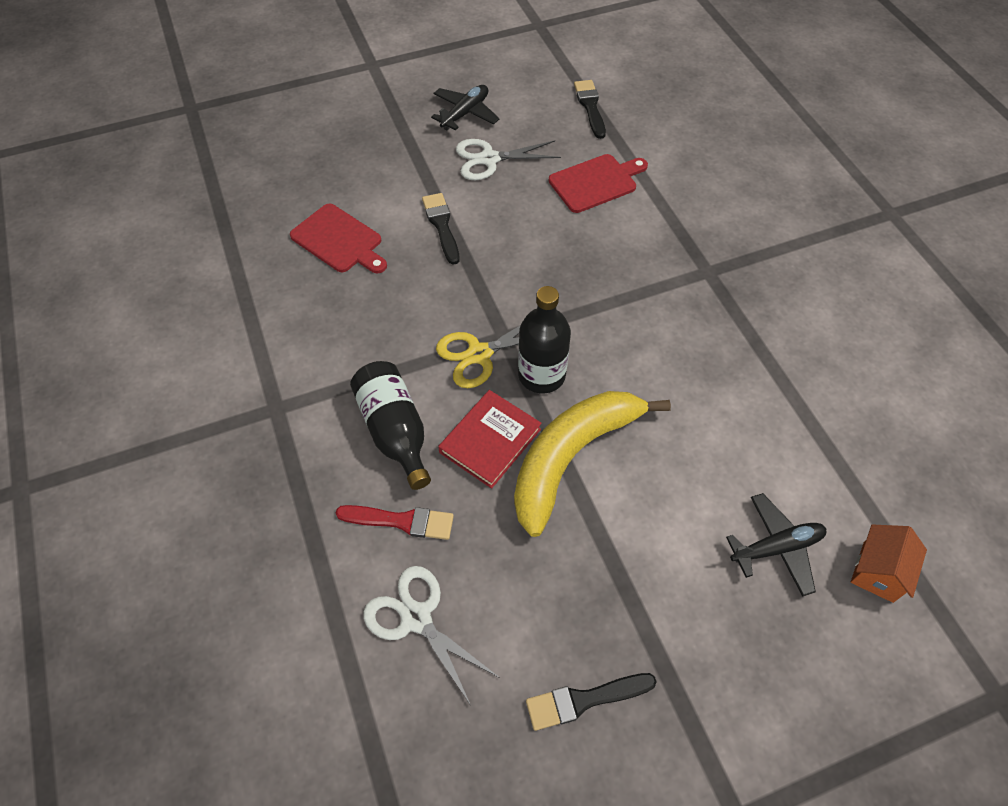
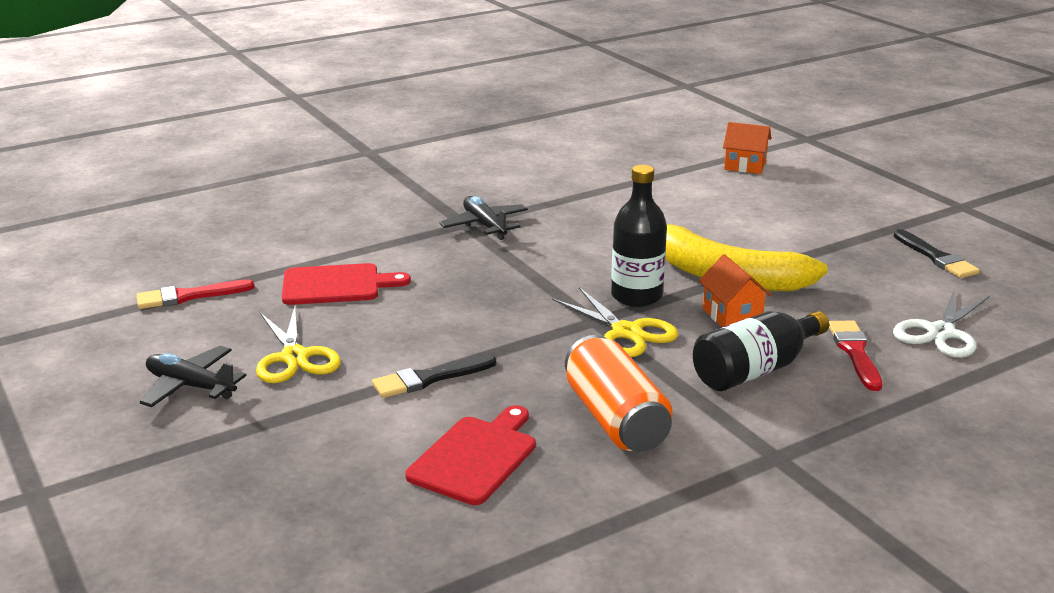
camera: 100 degrees left, 30 degrees down
red book [438,390,542,489] -> orange house [699,254,772,327]
white scissors [456,139,561,180] -> yellow scissors [256,306,341,383]
red cutting board [549,154,648,213] -> red cutting board turned 120 degrees clockwise [282,263,411,305]
black brush [574,80,606,139] -> red brush [136,279,255,309]
black plane [726,493,826,597] -> black plane moved to [439,196,528,240]
none -> orange can [565,335,673,452]

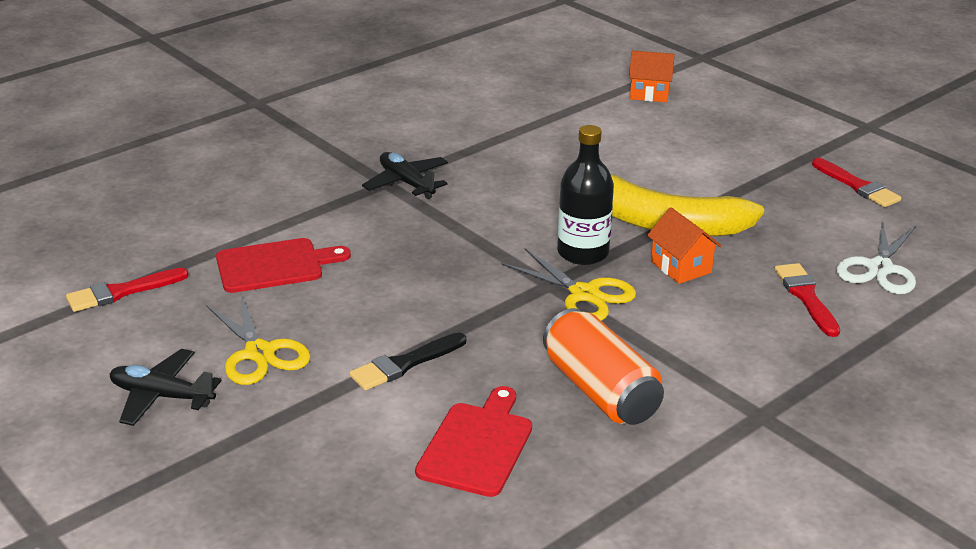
camera: 10 degrees left, 5 degrees up
black bottle [693,311,829,391] -> none
black brush [894,229,980,278] -> red brush [812,158,901,207]

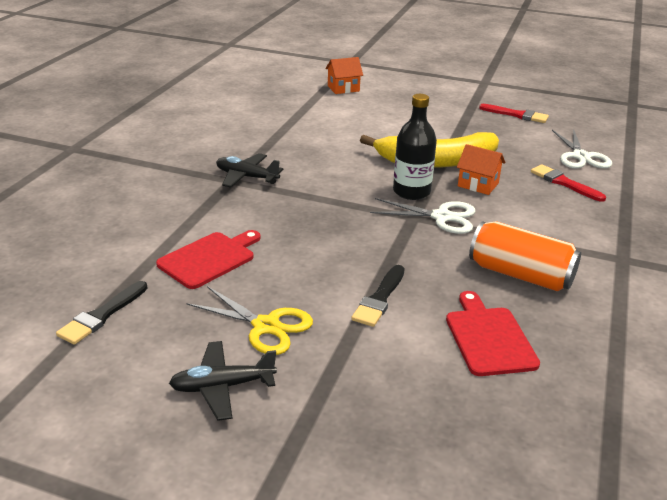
camera: 30 degrees left, 0 degrees up
red brush [66,268,189,312] -> black brush [56,281,148,345]
yellow scissors [501,248,636,321] -> white scissors [370,198,475,234]

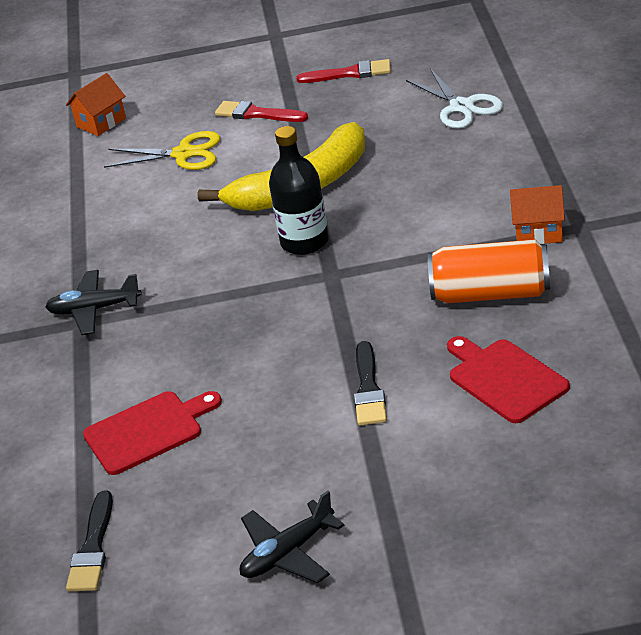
camera: 20 degrees left, 5 degrees up
red cutting board [156,230,261,289] -> red cutting board turned 45 degrees clockwise [83,391,222,475]
yellow scissors [187,286,313,355] -> yellow scissors moved to [104,131,220,170]
white scissors [370,198,475,234] -> none
orange house [457,144,505,195] -> orange house moved to [510,185,565,244]
red brush [531,164,606,202] -> red brush moved to [215,101,308,122]

